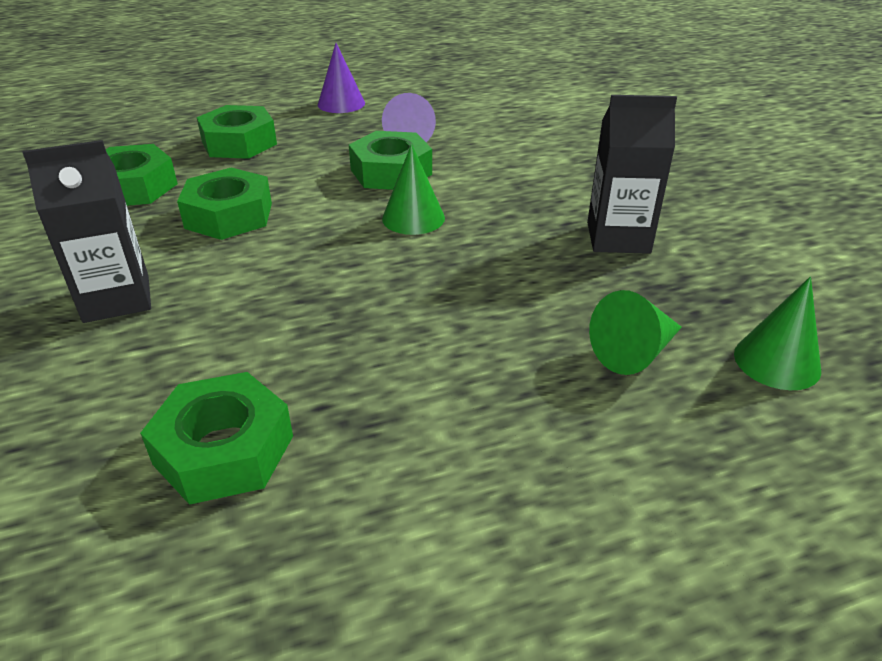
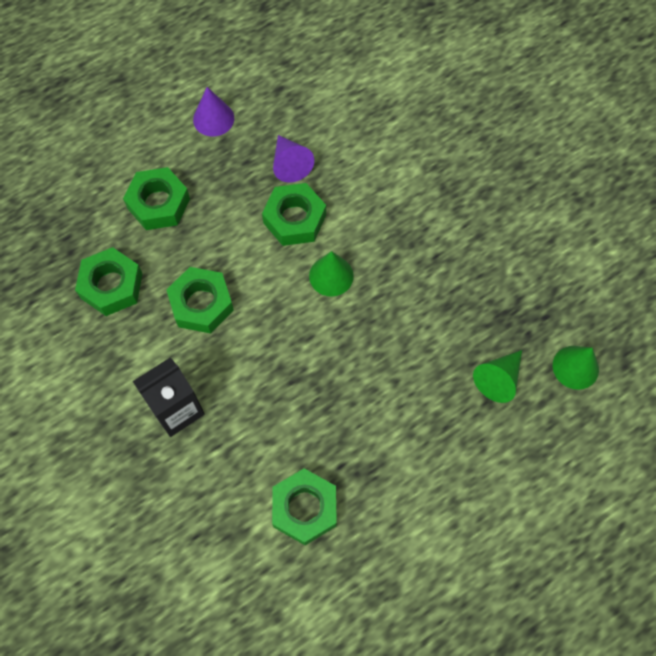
camera: 15 degrees left, 30 degrees up
black carton [587,95,677,254] -> none

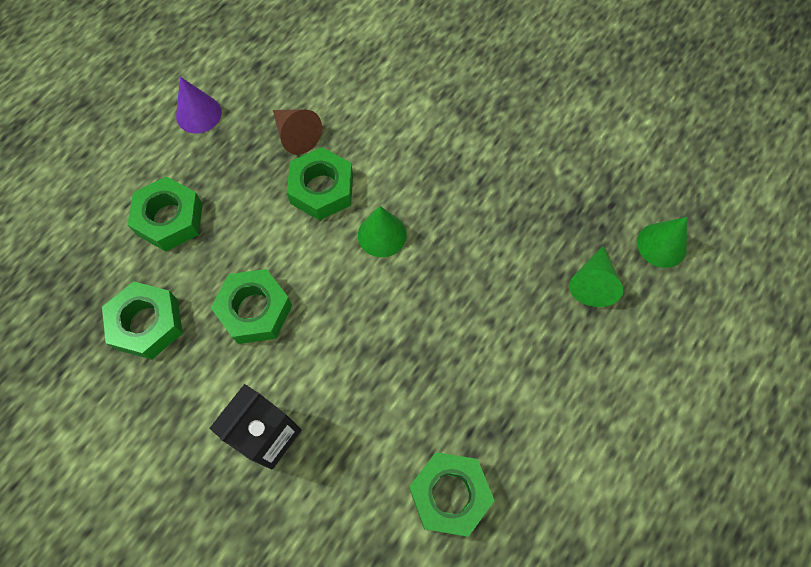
camera: 20 degrees left, 0 degrees up
purple cone [273,135,314,183] -> brown cone [273,109,322,155]

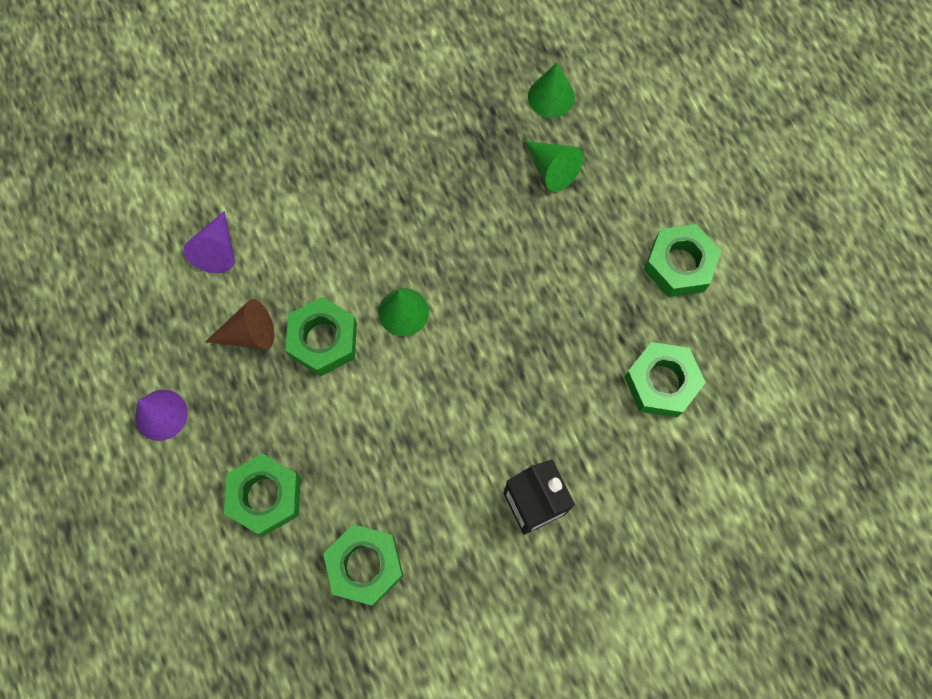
camera: 60 degrees left, 5 degrees up
green nut [211,269,292,344] -> green nut moved to [644,224,721,297]
none -> purple cone [183,211,235,273]

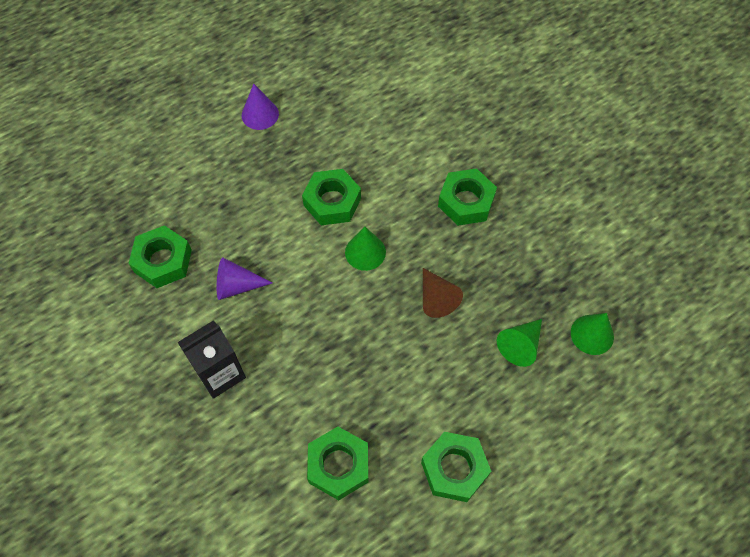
camera: 80 degrees right, 10 degrees down
purple cone [183,211,235,273] -> purple cone moved to [217,257,273,300]
brown cone [205,299,274,349] -> brown cone moved to [423,268,463,318]
green nut [224,453,301,536] -> green nut moved to [438,168,497,226]

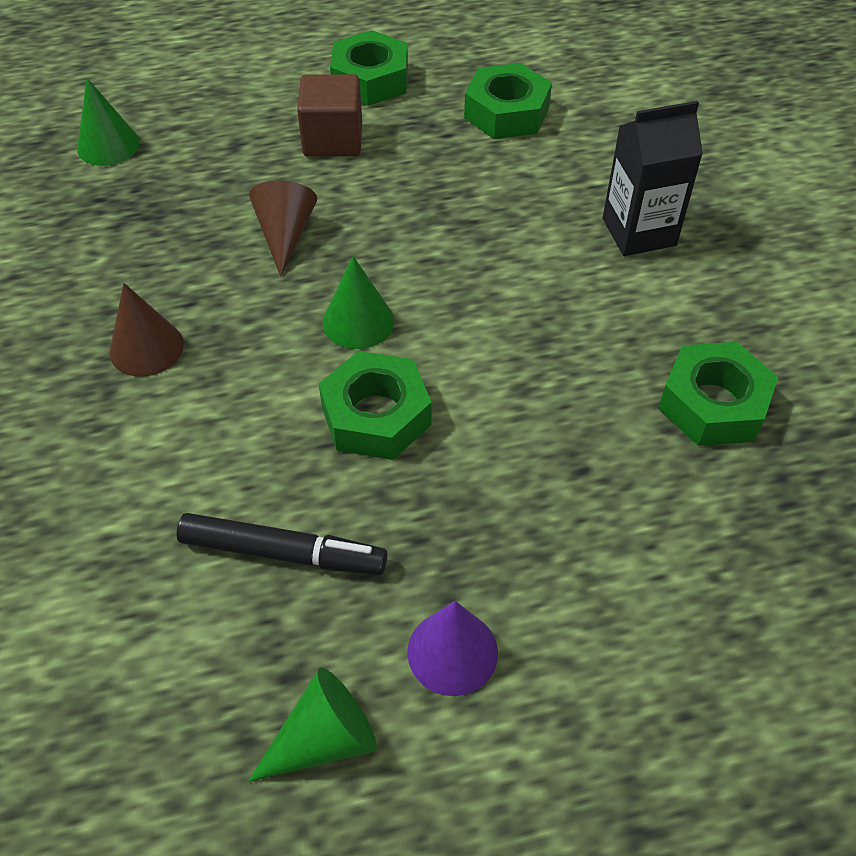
camera: 160 degrees left, 10 degrees down
purple cone [217,257,273,300] -> none
green nut [438,168,497,226] -> brown cone [110,283,184,377]
green cone [497,319,542,367] -> green cone moved to [248,668,377,782]
none -> black marker [177,513,387,575]
none -> brown cube [297,74,362,157]

